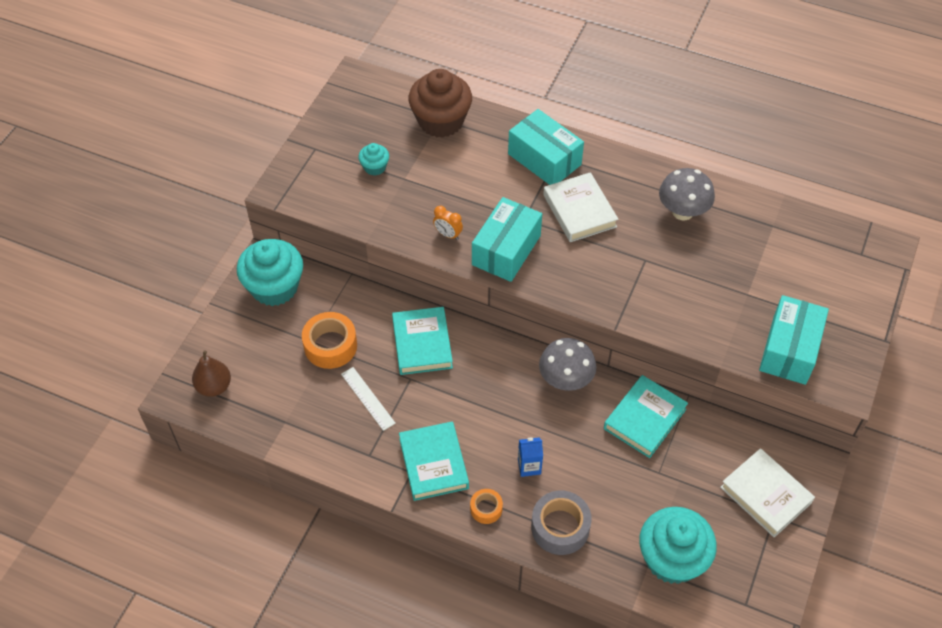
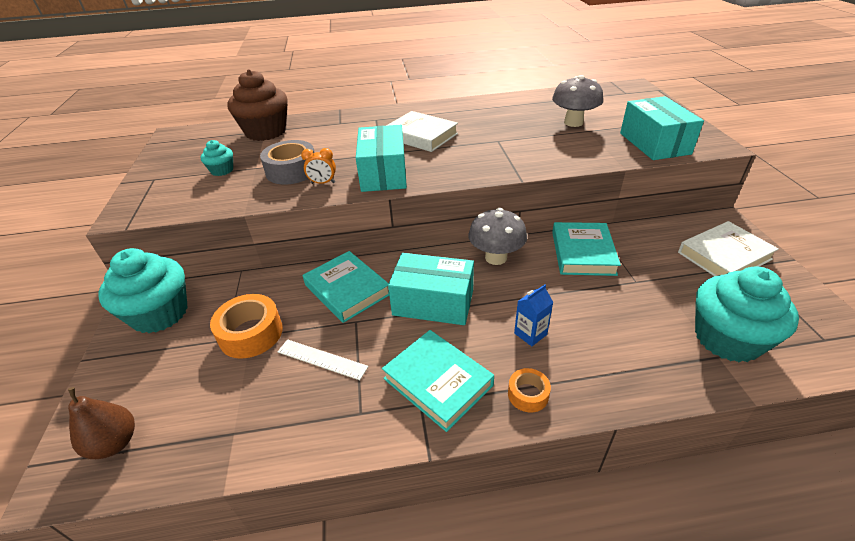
camera: 30 degrees left, 15 degrees down
turquoise box [508,109,584,185] -> turquoise box moved to [388,253,474,325]
grey tape [531,490,592,555] -> grey tape moved to [260,140,315,185]
grey mushroom [659,168,715,220] -> grey mushroom moved to [552,75,603,127]
white book [720,448,815,537] -> white book turned 45 degrees counterclockwise [678,221,779,276]

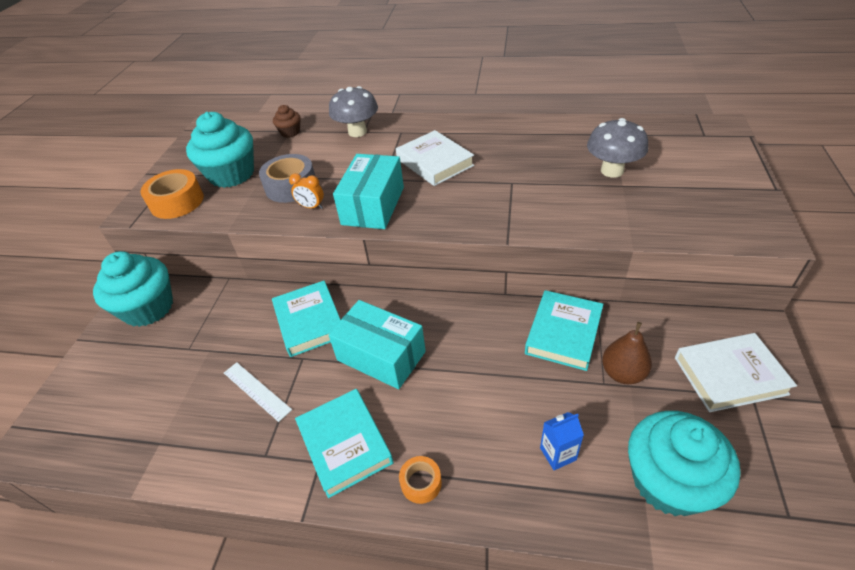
camera: 20 degrees right, 5 degrees up
brown pear [68,387,135,459] -> brown pear moved to [602,322,652,384]
turquoise cupcake [201,140,233,176] -> turquoise cupcake [186,112,254,188], size x2.10
orange tape [210,294,283,359] -> orange tape moved to [140,169,204,219]
brown cupcake [227,69,288,141] -> brown cupcake [273,105,300,138], size x0.48
grey mushroom [468,208,527,265] -> grey mushroom moved to [329,86,378,137]
blue carton [514,284,554,346] -> blue carton moved to [540,412,584,470]
turquoise box [620,96,704,160] -> none

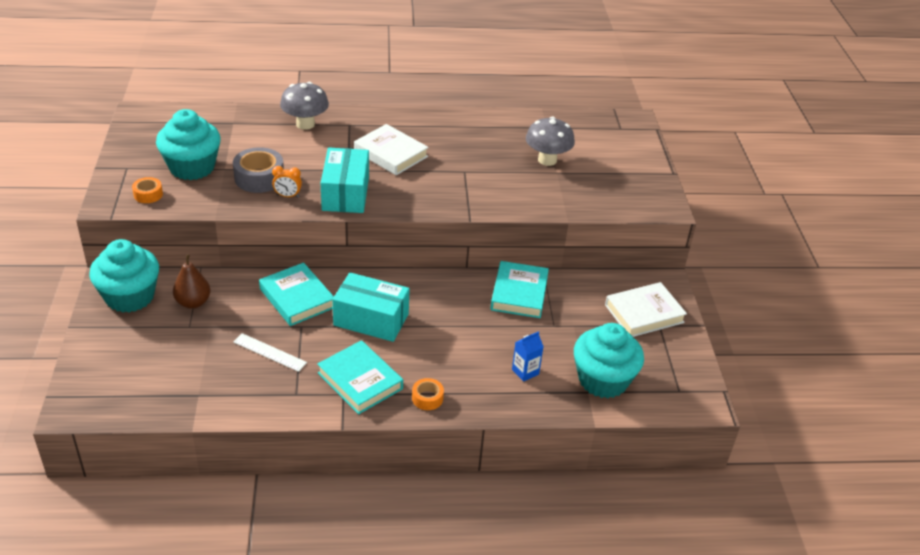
camera: 20 degrees left, 5 degrees down
orange tape [140,169,204,219] -> orange tape [132,177,163,203], size x0.56
brown cupcake [273,105,300,138] -> none
brown pear [602,322,652,384] -> brown pear moved to [173,254,210,309]

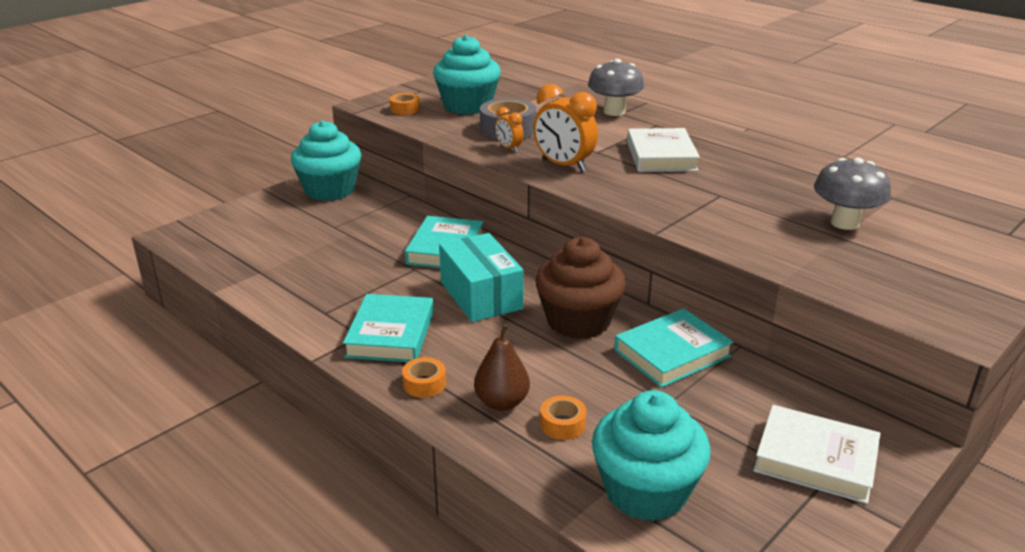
camera: 50 degrees right, 10 degrees down
brown pear [173,254,210,309] -> brown pear moved to [474,325,530,411]
white ruler [233,333,307,372] -> none
turquoise box [321,148,369,213] -> orange clock [533,84,598,172]
blue carton [512,331,544,382] -> orange tape [540,396,587,440]
none -> brown cupcake [535,237,626,339]

